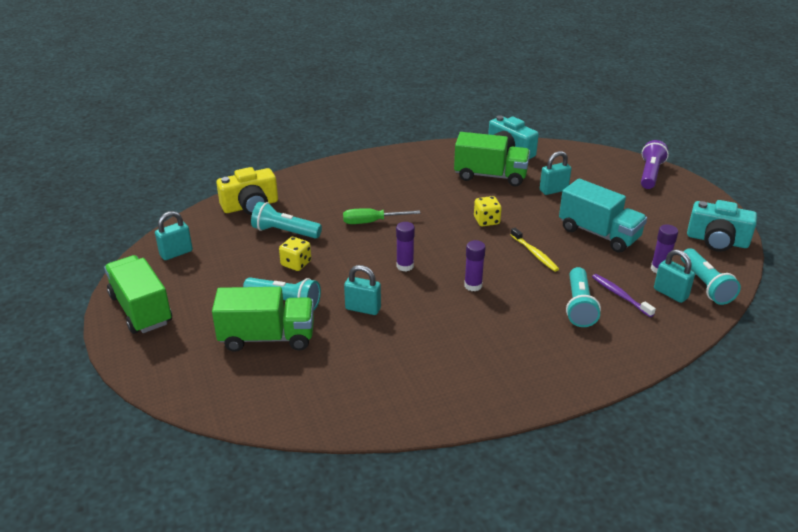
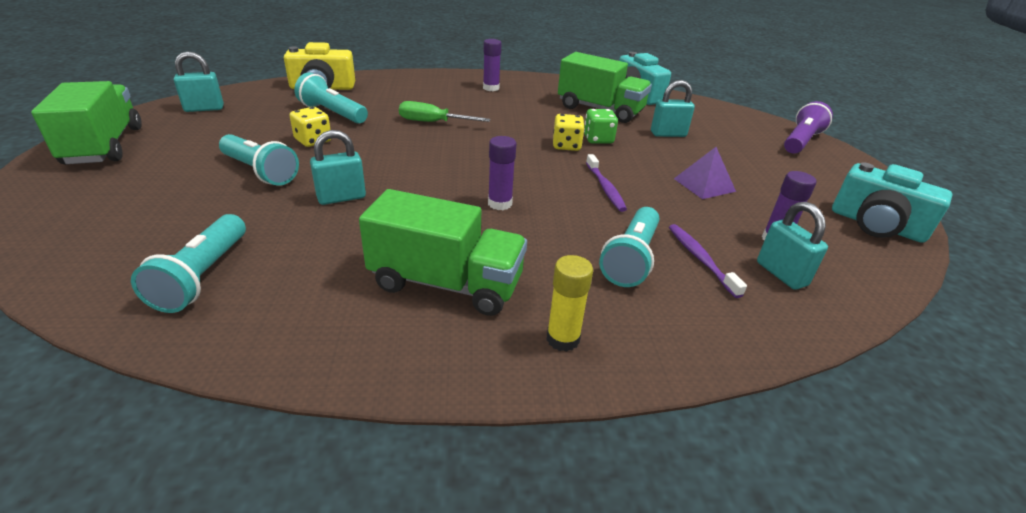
camera: 15 degrees right, 0 degrees up
green truck [212,287,314,352] -> green truck moved to [359,189,527,316]
turquoise padlock [344,265,381,315] -> turquoise padlock turned 60 degrees counterclockwise [310,130,366,205]
purple glue stick [396,222,415,272] -> purple glue stick moved to [483,39,502,91]
yellow toothbrush [511,228,559,272] -> purple toothbrush [586,154,627,212]
turquoise truck [559,178,647,253] -> purple pyramid [674,147,736,199]
turquoise flashlight [681,248,741,305] -> turquoise flashlight moved to [131,214,246,313]
none -> yellow glue stick [547,255,593,352]
none -> green dice [584,109,618,144]

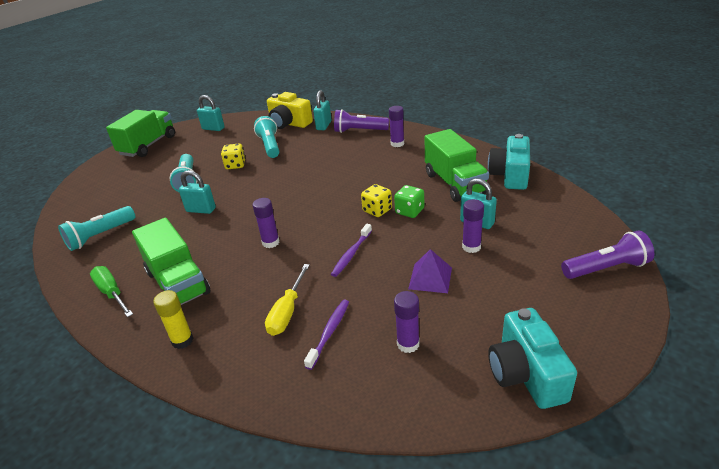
camera: 45 degrees right, 0 degrees up
green screwdriver [399,101,491,122] -> green screwdriver moved to [90,266,133,317]
turquoise flashlight [599,207,659,287] -> yellow screwdriver [265,264,310,336]
turquoise padlock [757,202,828,290] -> turquoise padlock moved to [313,90,332,130]
none -> purple flashlight [334,109,389,133]
none -> purple glue stick [462,199,484,253]

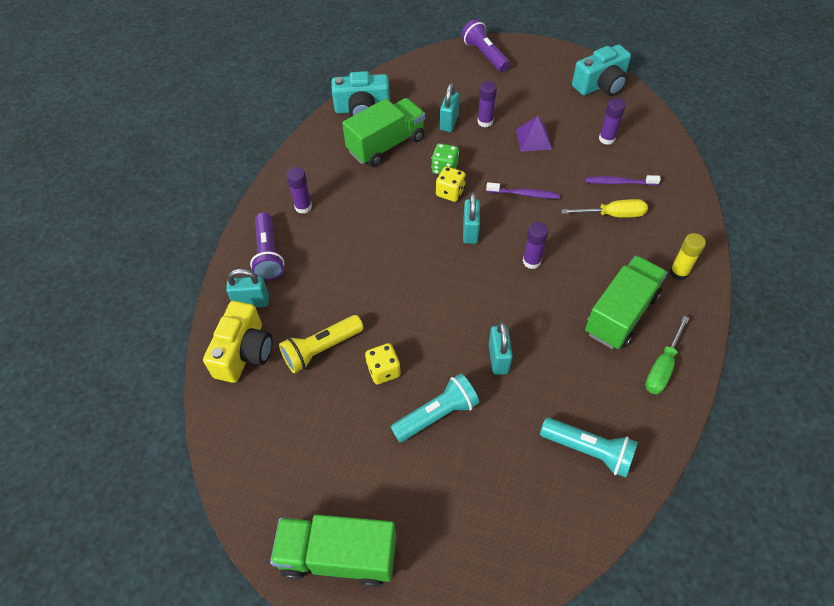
camera: 110 degrees left, 20 degrees up
turquoise padlock [197,95,225,131] -> turquoise padlock moved to [463,192,480,244]
turquoise flashlight [254,116,280,158] -> yellow flashlight [279,315,364,373]

